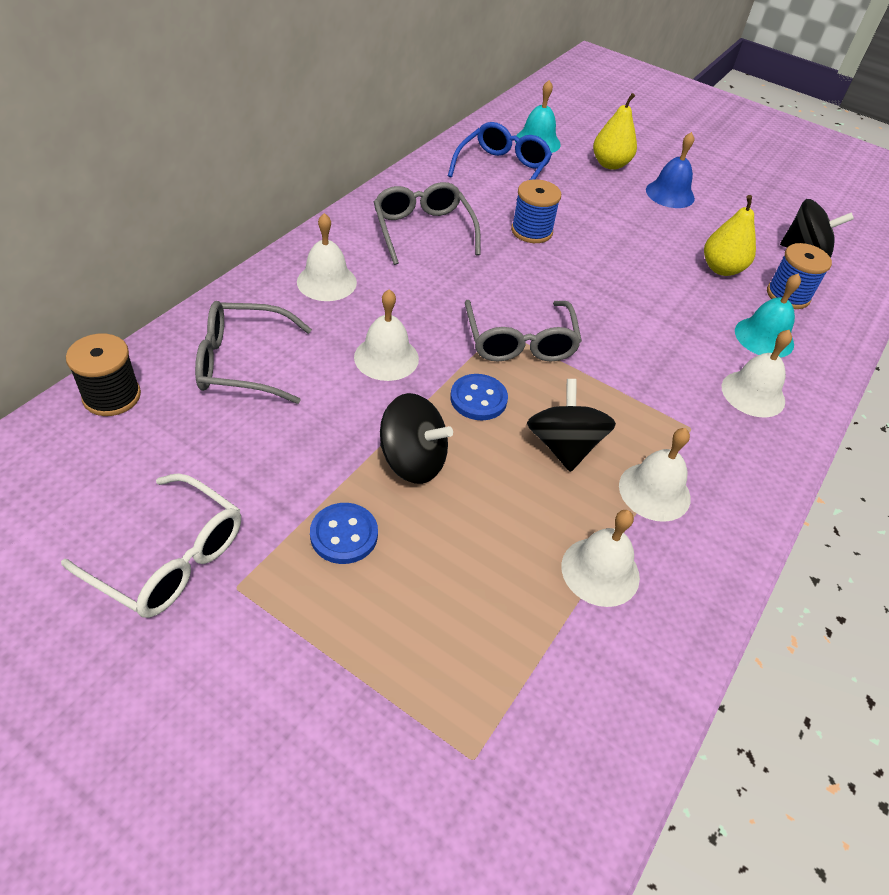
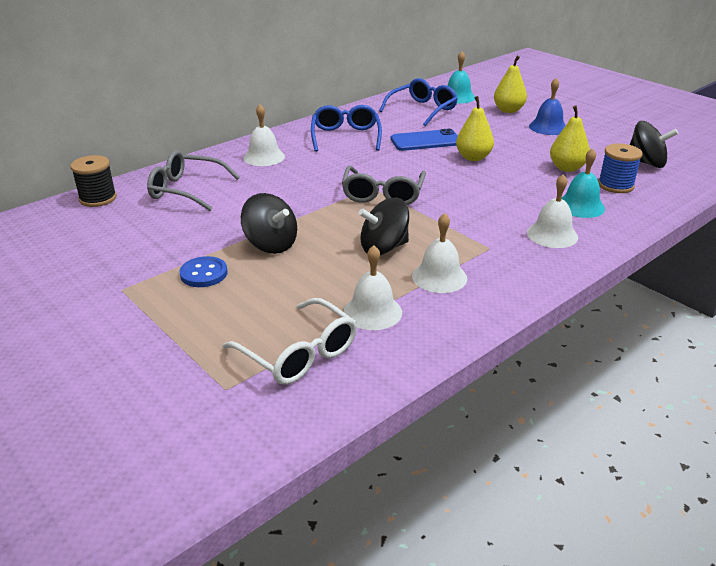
camera: 20 degrees right, 15 degrees down
white glasses [61,473,241,618] -> white glasses moved to [223,298,357,385]
white bell [354,289,419,381] -> none
grey glasses [374,182,481,265] -> blue glasses [311,105,382,152]
blue button [450,374,508,421] -> none
blue spool [511,179,561,243] -> blue phone [391,129,458,151]
black spinning top [527,379,616,472] -> black spinning top turned 120 degrees counterclockwise [359,198,409,255]
none -> yellow pear [456,96,494,161]

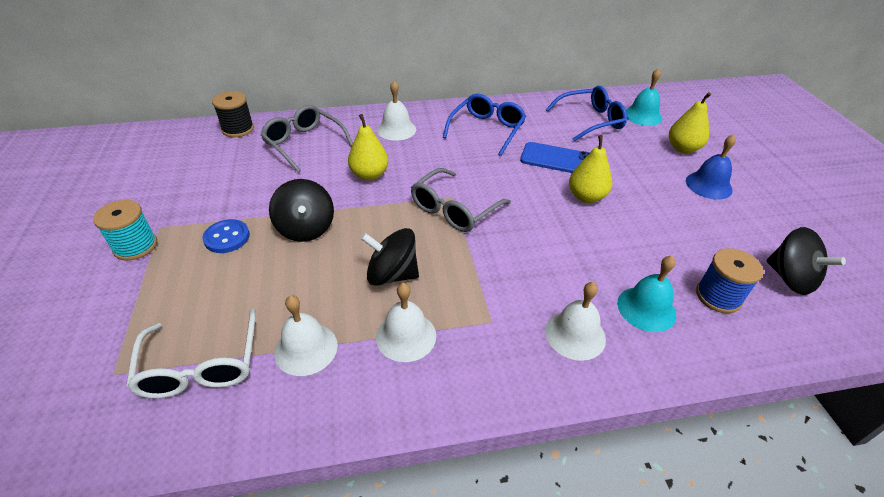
camera: 30 degrees right, 10 degrees up
yellow pear [550,106,590,172] -> yellow pear moved to [348,114,389,180]
none -> turquoise spool [93,200,157,261]

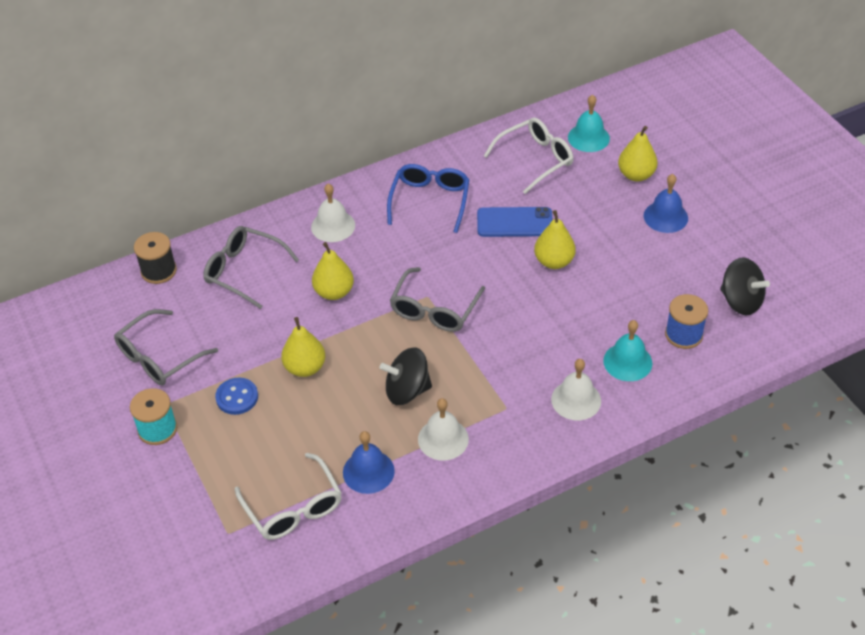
camera: 15 degrees left, 5 degrees up
black spinning top [269,179,334,242] -> yellow pear [281,317,325,377]
white bell [274,295,338,376] -> blue bell [343,431,395,494]
blue glasses [546,86,627,142] -> white glasses [484,117,573,194]
none -> grey glasses [114,309,218,385]

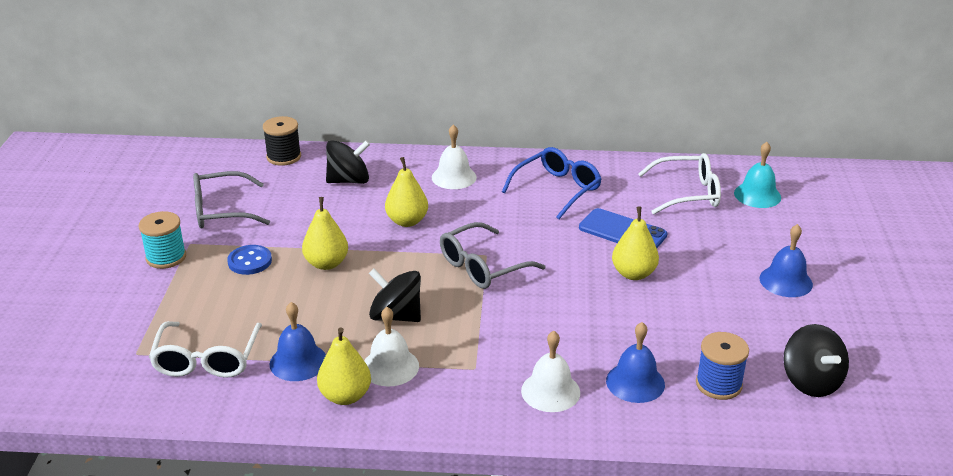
camera: 30 degrees right, 15 degrees down
grey glasses [203,226,299,309] -> black spinning top [326,140,370,184]
turquoise bell [603,320,652,381] -> blue bell [606,322,665,403]
yellow pear [618,126,657,181] -> yellow pear moved to [317,328,371,405]

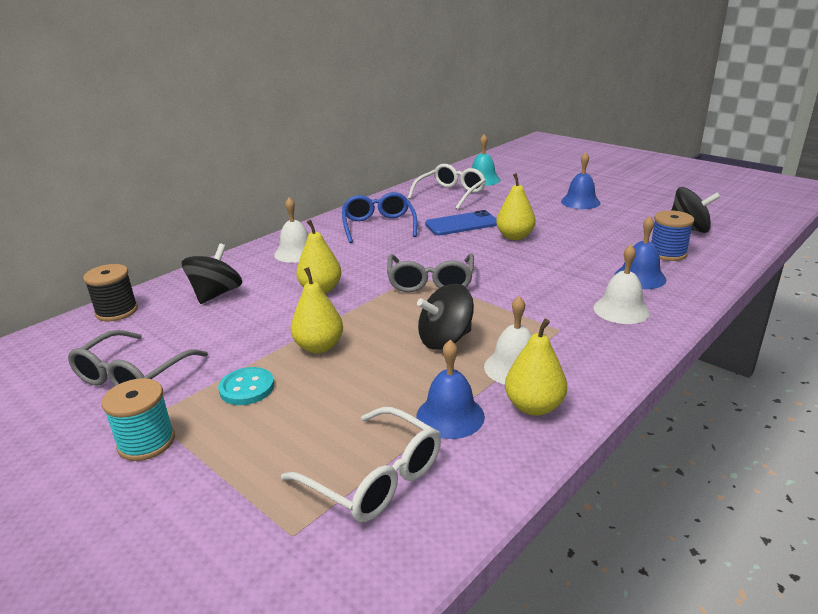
camera: 50 degrees left, 5 degrees down
blue button [227,245,272,275] -> turquoise button [218,367,274,405]

